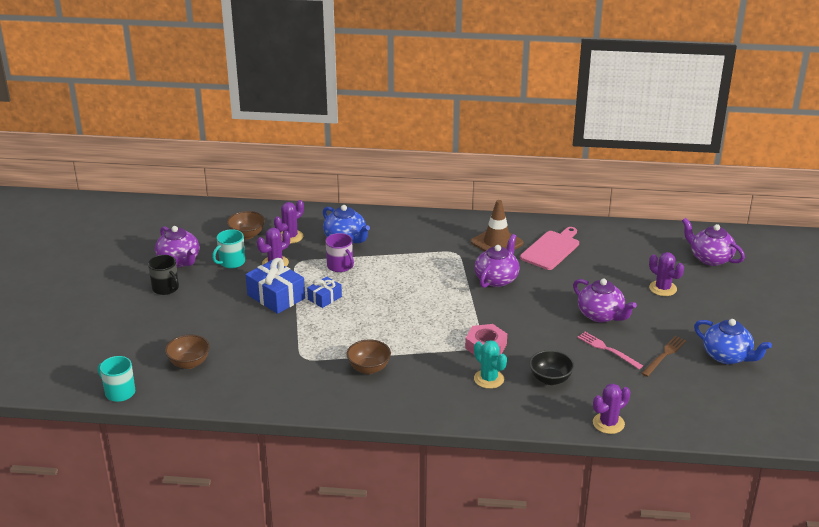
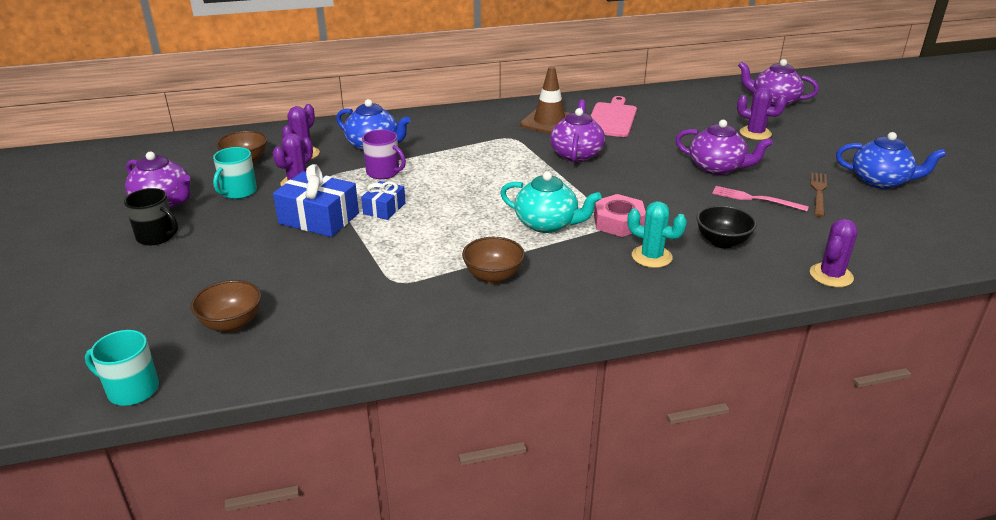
camera: 20 degrees left, 0 degrees up
none -> turquoise teapot [500,172,602,233]

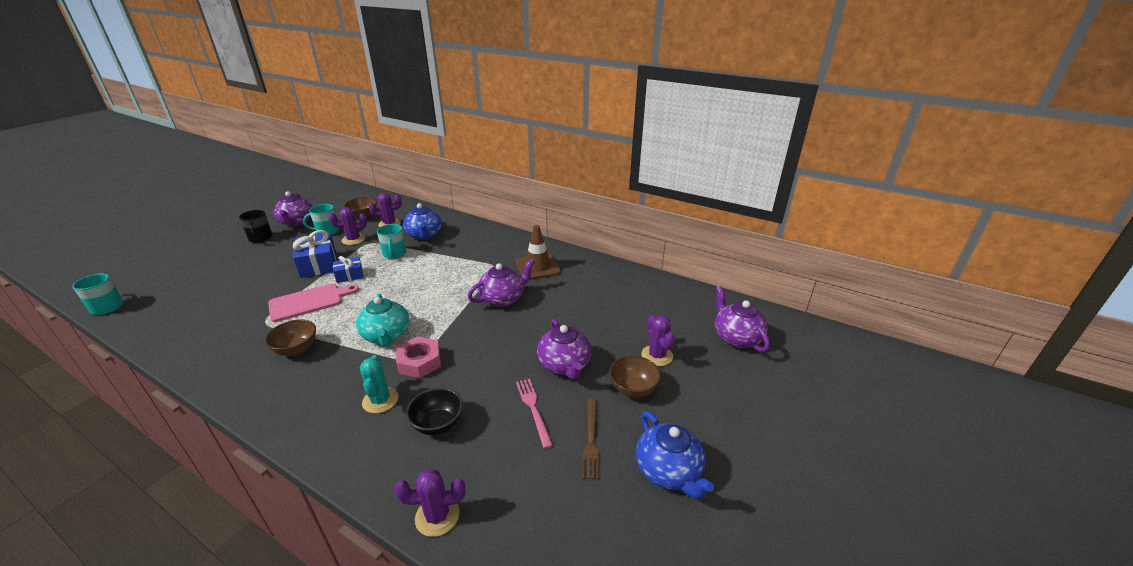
camera: 45 degrees right, 0 degrees up
brown bowl [191,280,261,332] -> brown bowl moved to [609,356,661,398]
purple mug [362,130,406,179] -> turquoise mug [377,224,406,259]
pink cutting board [591,96,637,137] -> pink cutting board moved to [268,283,359,322]
brown fork [811,172,827,217] -> brown fork turned 120 degrees clockwise [582,398,600,480]

